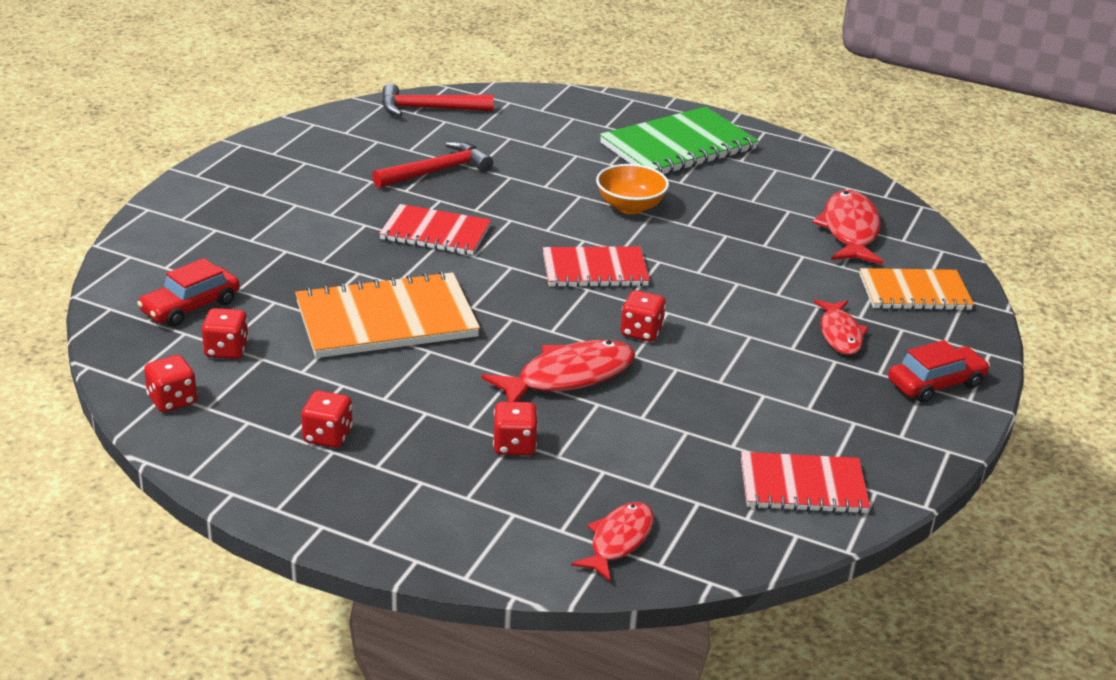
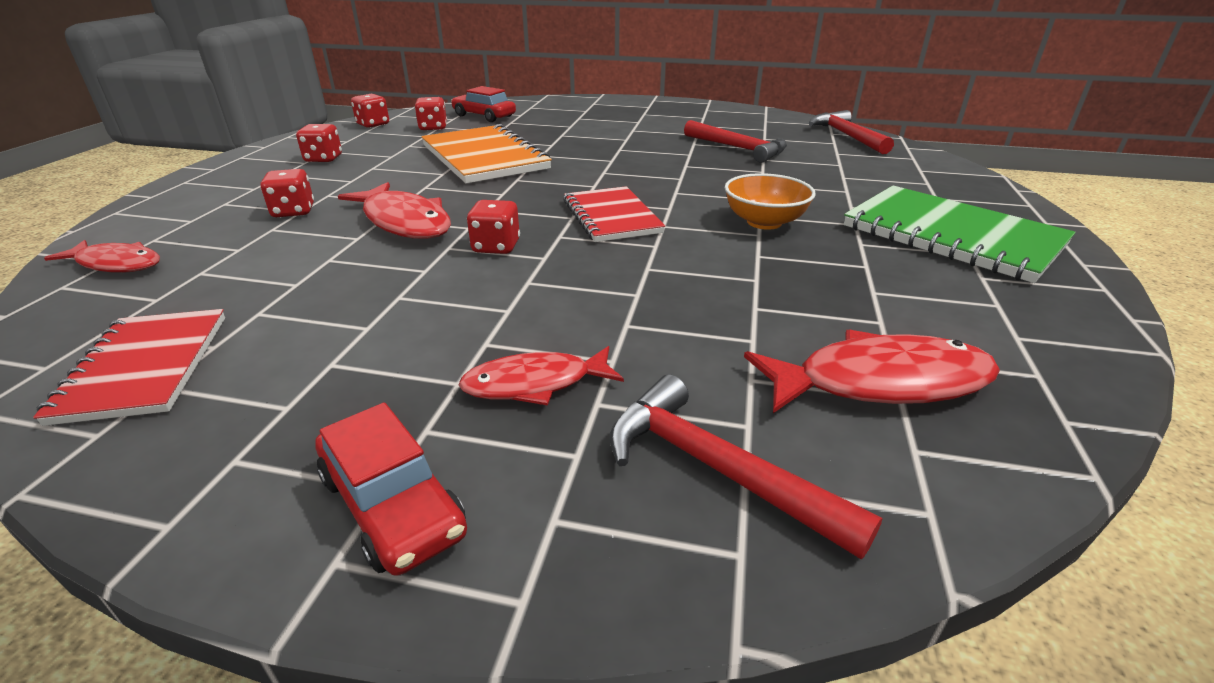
camera: 80 degrees right, 0 degrees up
red notebook [379,204,491,255] -> none
orange notebook [860,268,974,310] -> red hammer [610,374,883,559]

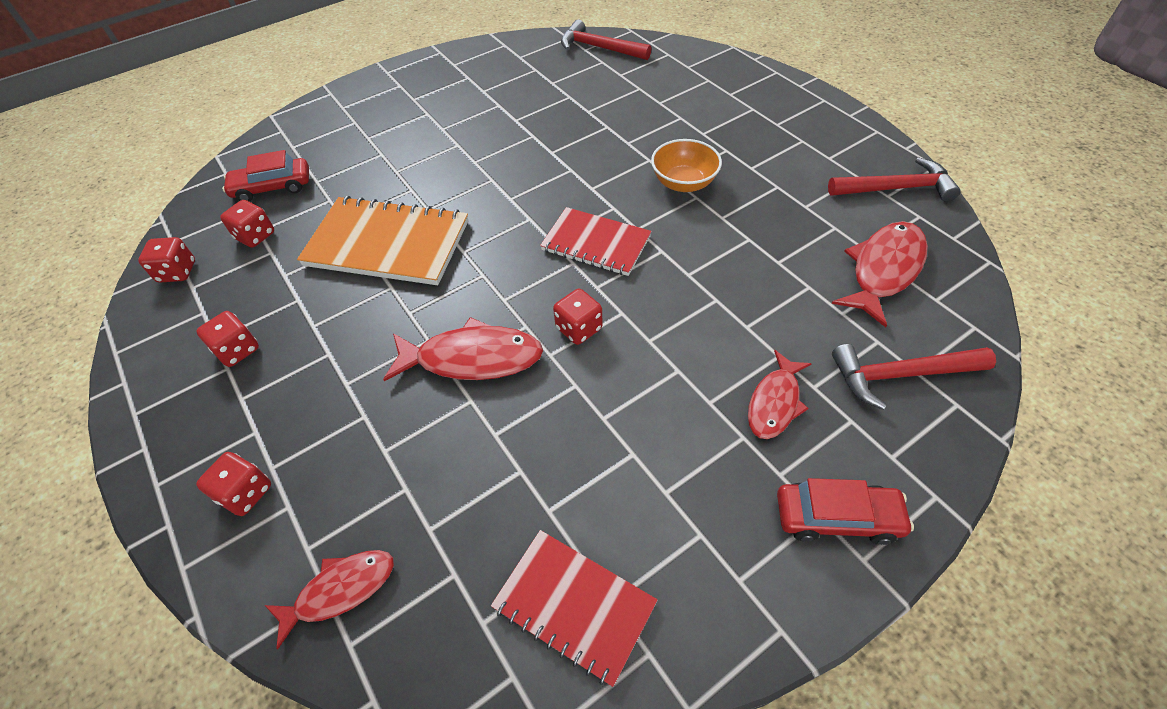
camera: 45 degrees left, 20 degrees up
red dice [260,169,314,217] -> red dice moved to [196,452,271,516]
red hammer [684,120,787,163] -> red hammer moved to [828,157,960,202]
green notebook [844,186,1076,283] -> none

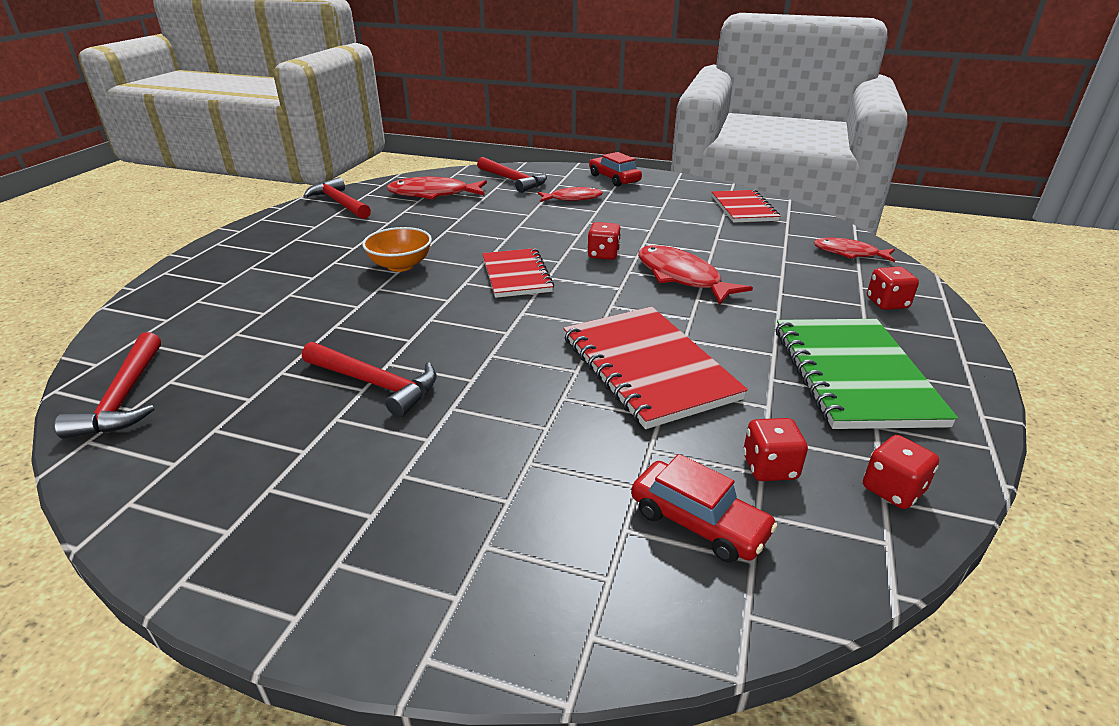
camera: 130 degrees left, 20 degrees down
red dice [196,311,259,367] -> green notebook [776,319,958,429]
orange notebook [297,196,468,285] -> red notebook [563,307,748,429]
none -> red hammer [302,342,437,417]

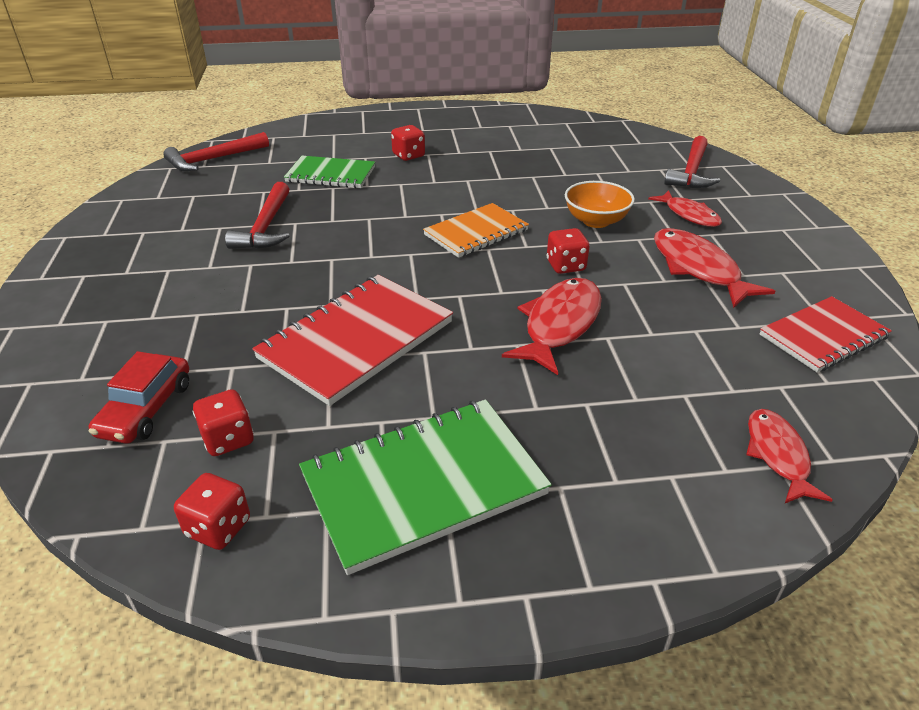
camera: 65 degrees right, 5 degrees up
red hammer [304,177,371,219] -> none
orange bowl [362,227,432,272] -> orange bowl moved to [565,181,635,228]
red fish [387,177,487,200] -> red fish moved to [654,228,775,308]
red notebook [482,248,554,298] -> orange notebook [423,203,529,258]
red car [589,152,642,187] -> none
red dice [867,267,919,310] -> red dice moved to [391,125,425,161]
none -> green notebook [284,156,375,188]

